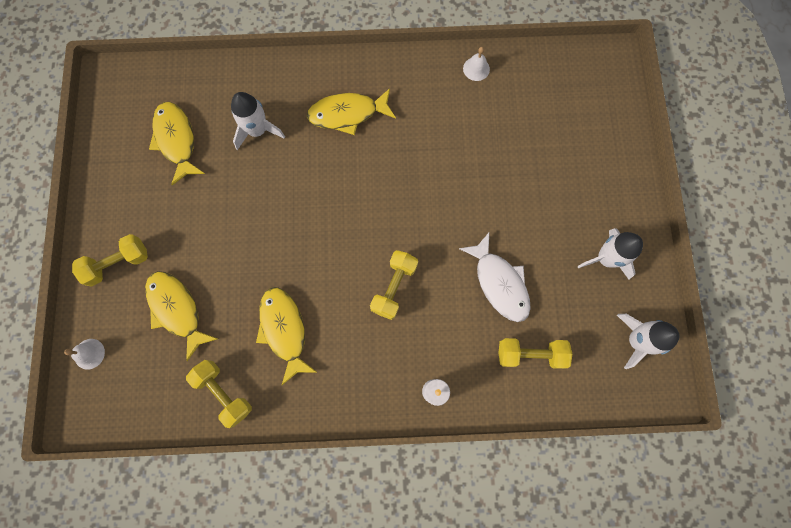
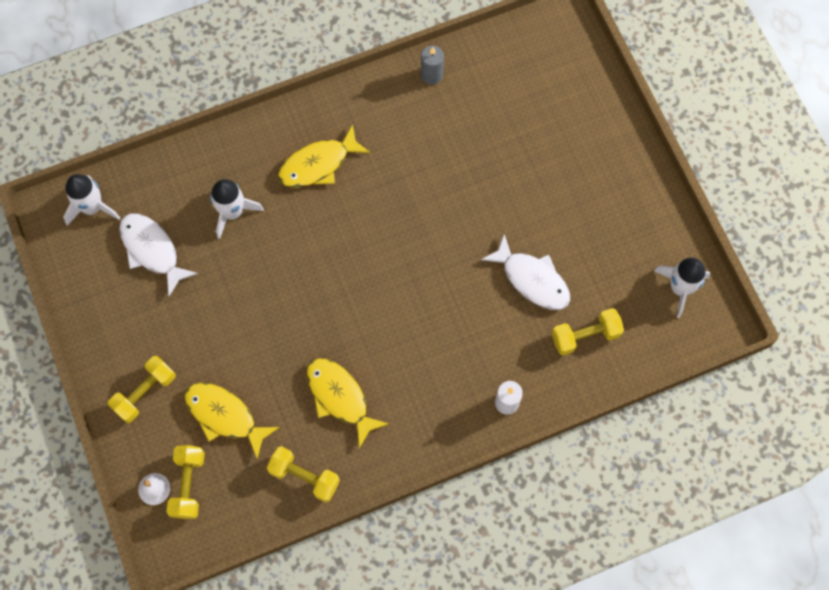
camera: 20 degrees left, 5 degrees down
yellow fish [149,102,205,185] -> white fish [119,213,198,296]
yellow dumbbell [370,250,418,320] -> yellow dumbbell moved to [166,445,205,519]
white bell [463,47,490,81] -> grey candle [421,46,444,85]
white rocket [578,228,643,280] -> white rocket moved to [63,174,120,225]

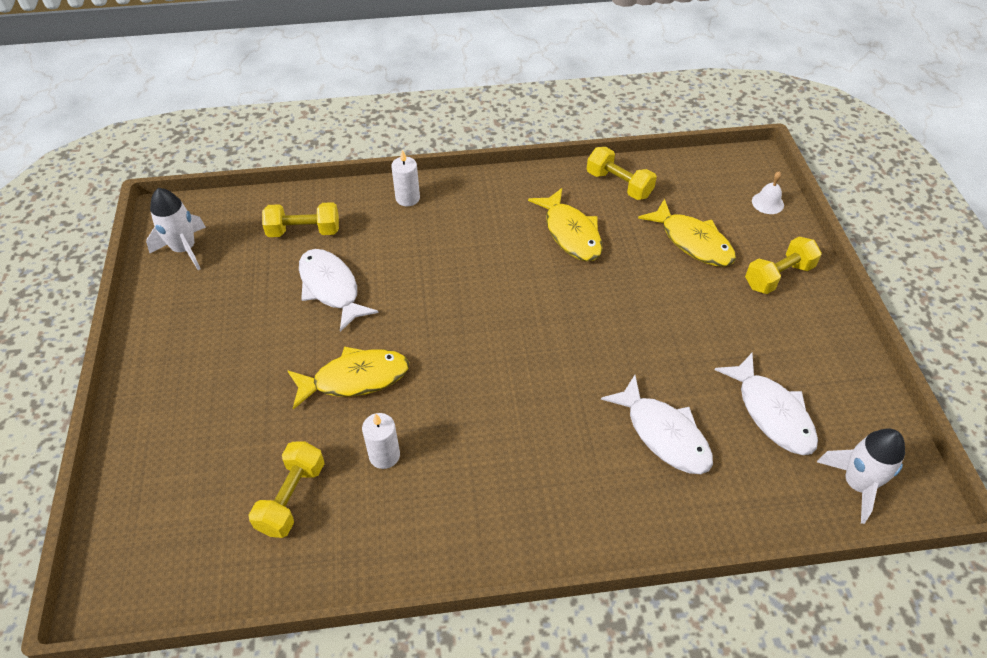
camera: 165 degrees left, 20 degrees down
yellow dumbbell [166,445,205,519] -> yellow dumbbell moved to [249,441,324,538]
white rocket [210,179,264,239] -> white fish [601,375,713,474]
yellow fish [278,124,370,188] -> yellow fish moved to [287,347,409,409]
grey candle [421,46,444,85] -> none
none -> white candle [362,413,400,469]

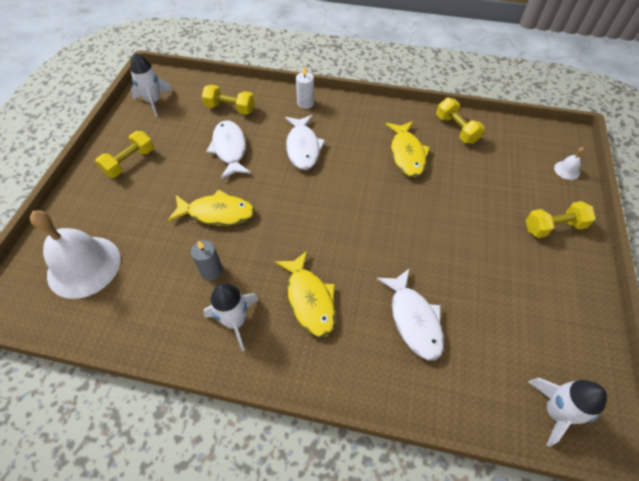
camera: 20 degrees right, 5 degrees up
yellow dumbbell [249,441,324,538] -> yellow dumbbell moved to [95,131,154,178]
white candle [362,413,400,469] -> grey candle [191,240,223,281]
yellow fish [638,199,736,266] -> yellow fish moved to [275,250,336,337]
white fish [715,353,818,455] -> white fish moved to [285,115,326,170]
none -> white bell [30,210,121,299]
none -> white rocket [203,283,259,351]

